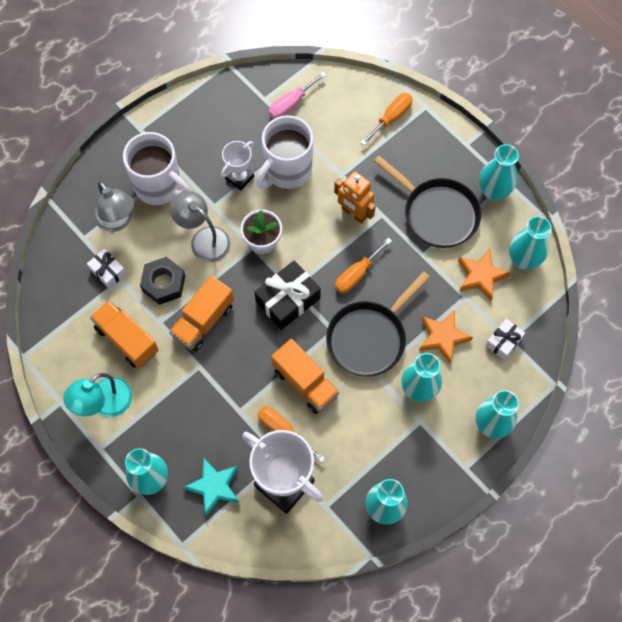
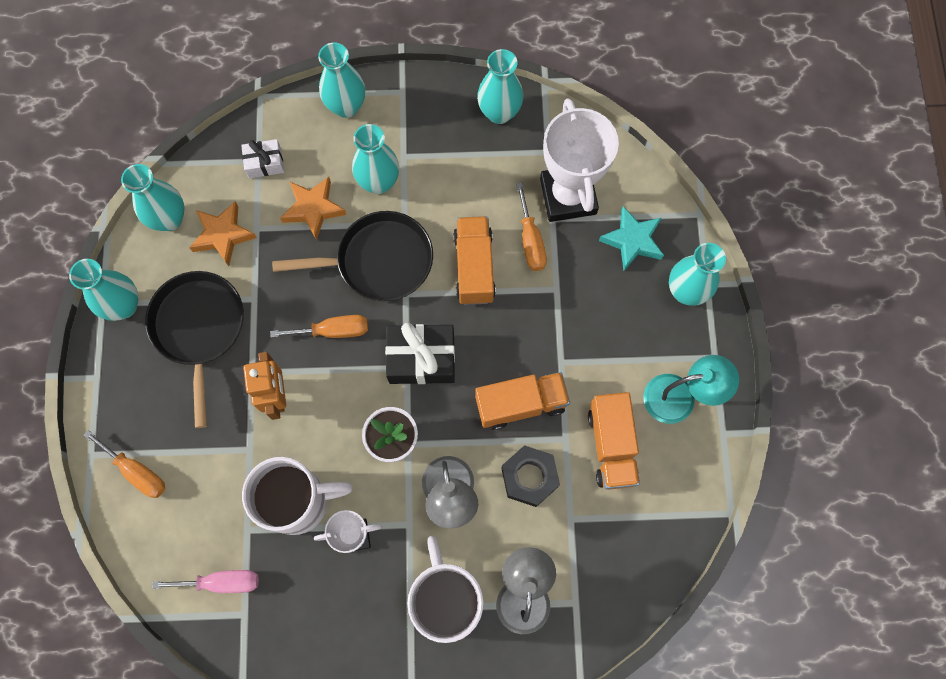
camera: 140 degrees left, 5 degrees up
white gift [87,249,126,289] -> none
orange screwdriver [361,93,413,145] -> orange screwdriver turned 135 degrees counterclockwise [84,430,165,498]

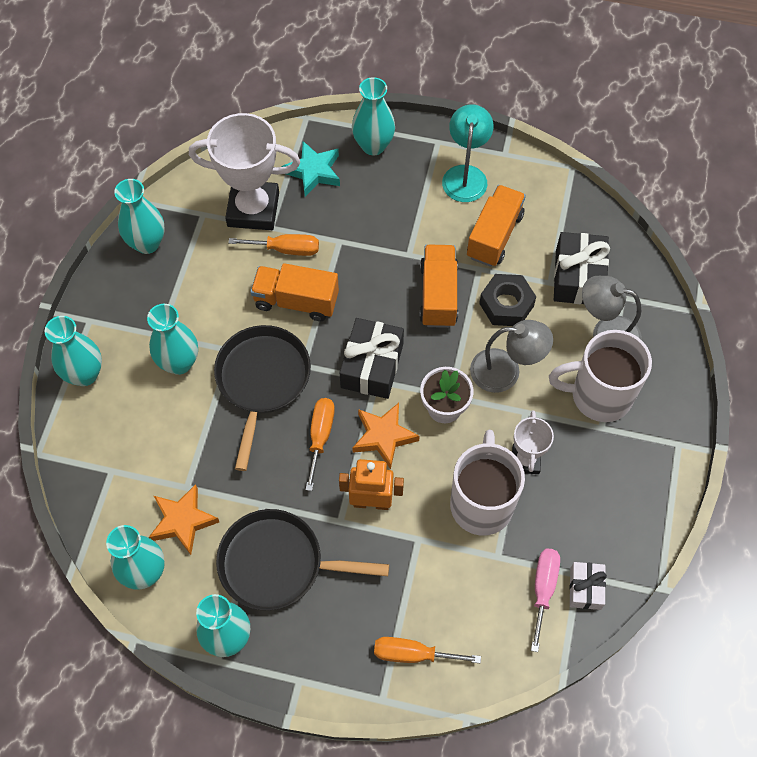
camera: 75 degrees left, 10 degrees down
orange screwdriver [84,430,165,498] -> orange screwdriver turned 135 degrees counterclockwise [374,637,481,663]
white gift [241,139,284,178] -> white gift moved to [570,562,607,610]
orange star [280,177,347,240] -> orange star moved to [352,403,420,469]
orange truck [588,392,640,490] -> orange truck turned 75 degrees counterclockwise [467,185,526,267]
none -> black gift [554,232,610,304]

